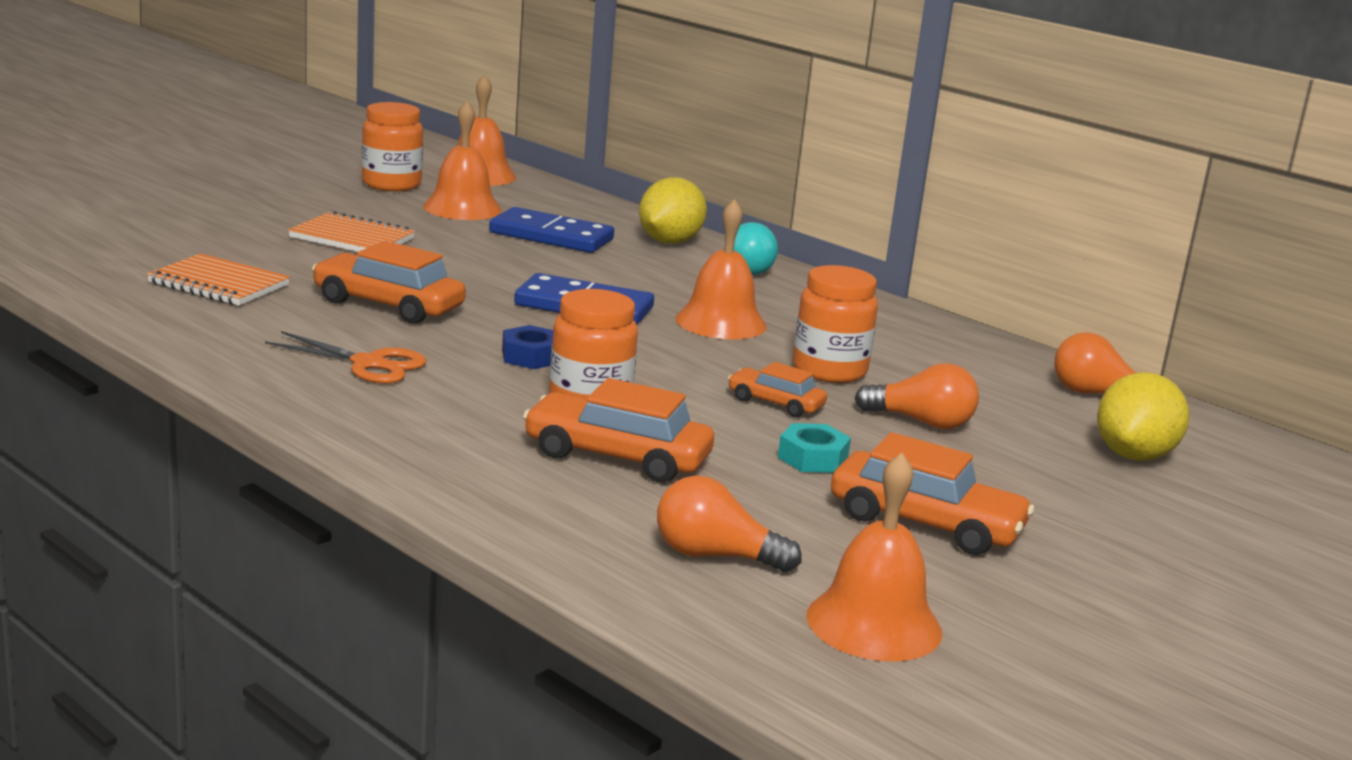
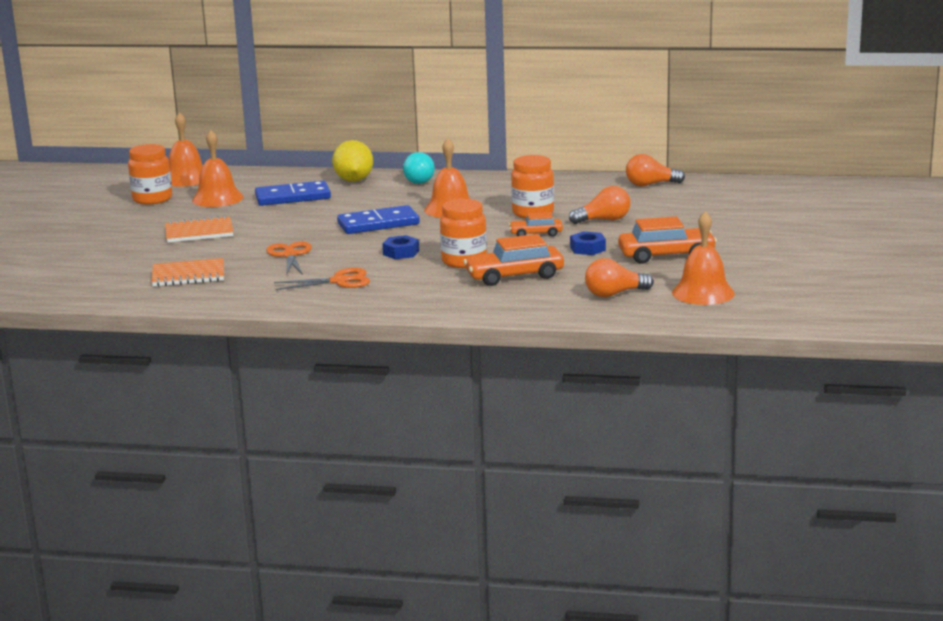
camera: 30 degrees left, 0 degrees up
orange car [312,241,466,324] -> orange scissors [266,241,312,275]
turquoise nut [778,423,851,473] -> blue nut [570,231,606,255]
yellow lemon [1097,372,1189,461] -> none

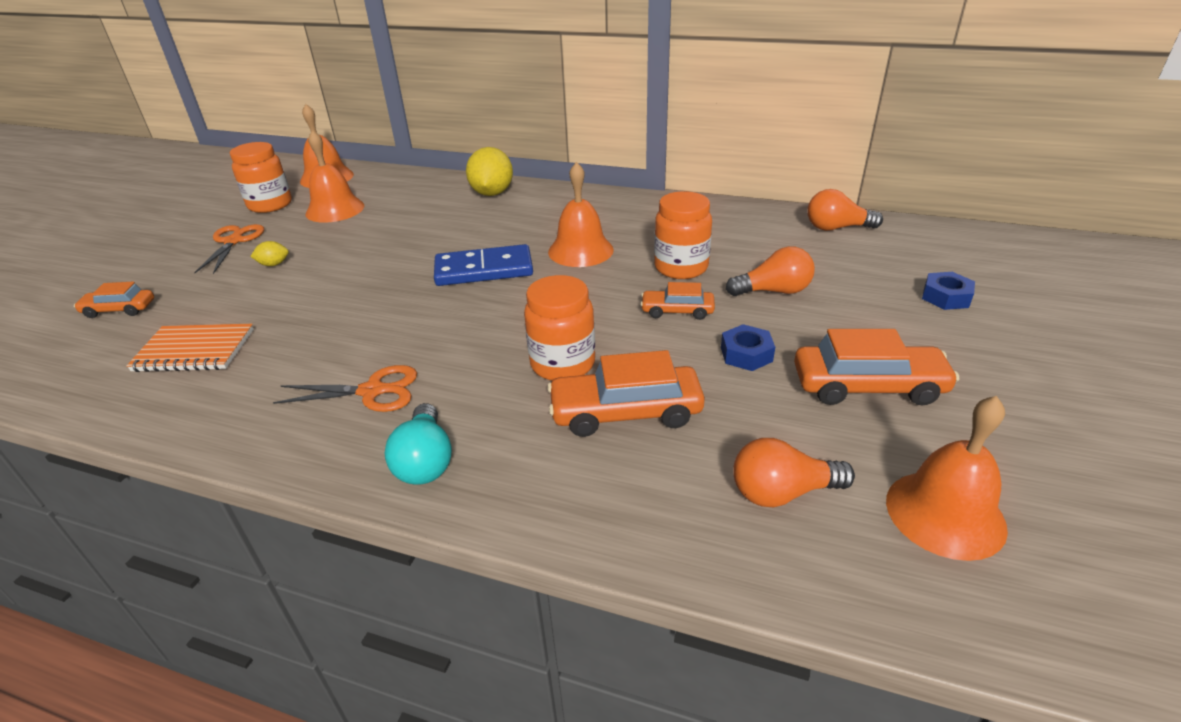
camera: 10 degrees right, 15 degrees up
orange notebook [165,216,233,243] -> yellow lemon [250,241,289,266]
blue domino [255,181,331,206] -> none
orange scissors [266,241,312,275] -> orange scissors moved to [194,224,264,274]
blue nut [382,235,419,259] -> blue nut moved to [922,272,975,310]
turquoise light bulb [403,152,435,184] -> turquoise light bulb moved to [385,403,452,485]
none -> orange car [74,281,154,318]

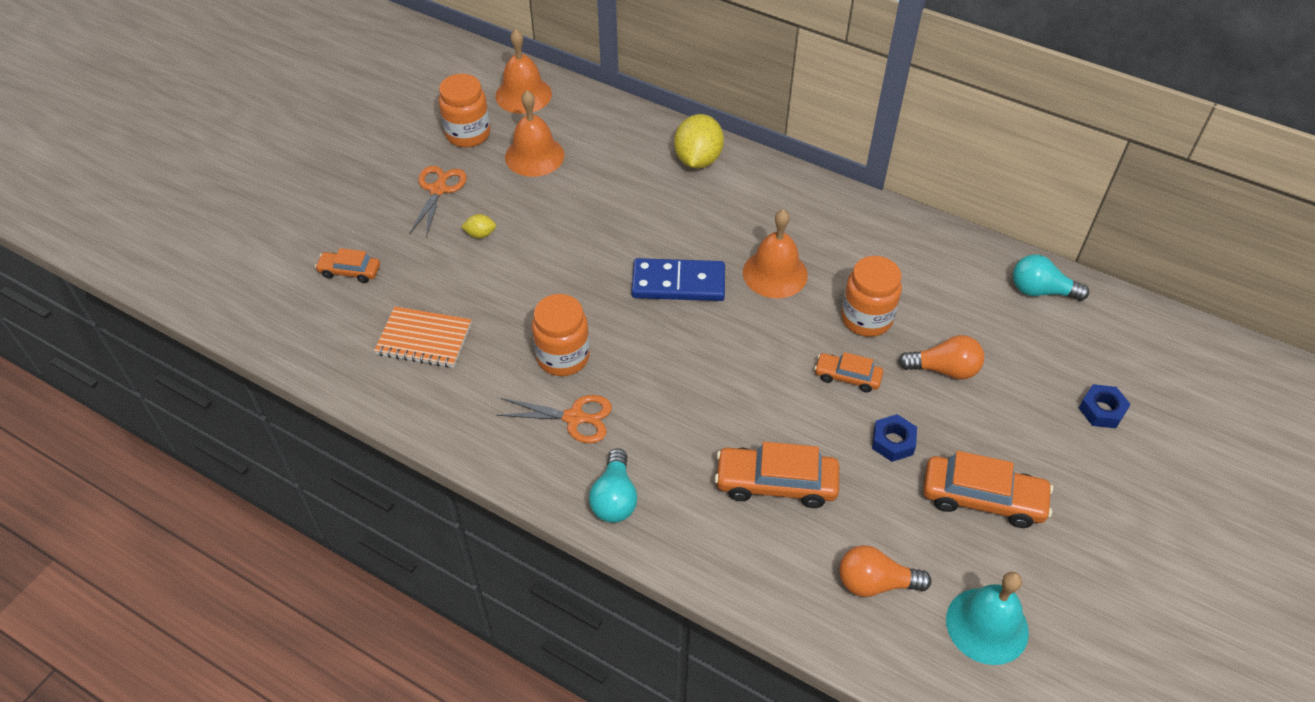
camera: 10 degrees right, 15 degrees up
orange jar [524,275,595,381] -> orange jar moved to [532,294,590,376]
orange light bulb [807,189,883,231] -> turquoise light bulb [1013,254,1089,301]
orange bell [886,396,1008,561] -> turquoise bell [946,571,1029,665]

